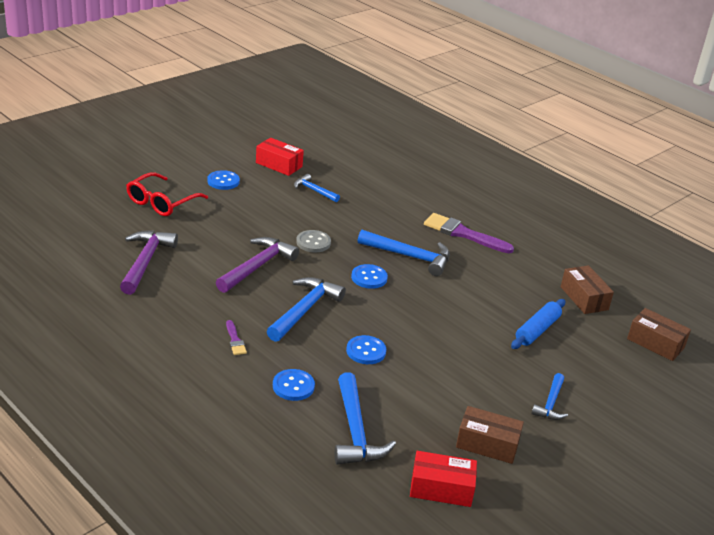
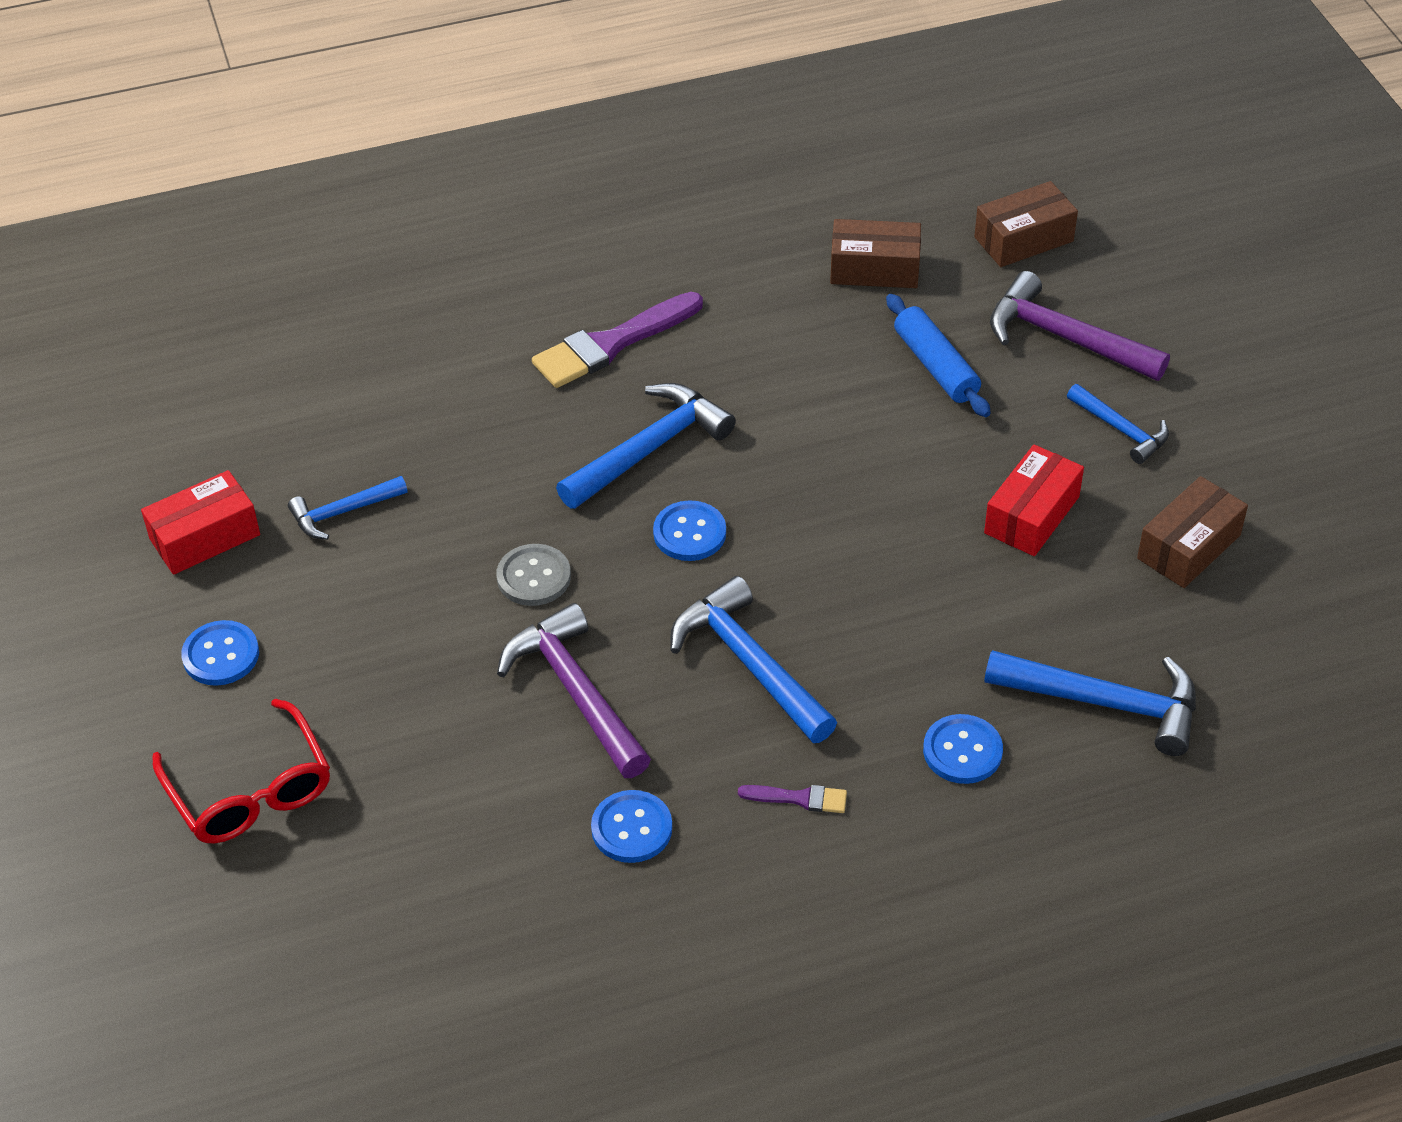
camera: 60 degrees left, 15 degrees up
purple hammer [120,230,178,295] -> purple hammer moved to [990,271,1170,381]
blue button [346,335,386,364] -> blue button moved to [591,790,672,863]
red box [410,451,477,507] -> red box moved to [984,444,1084,556]

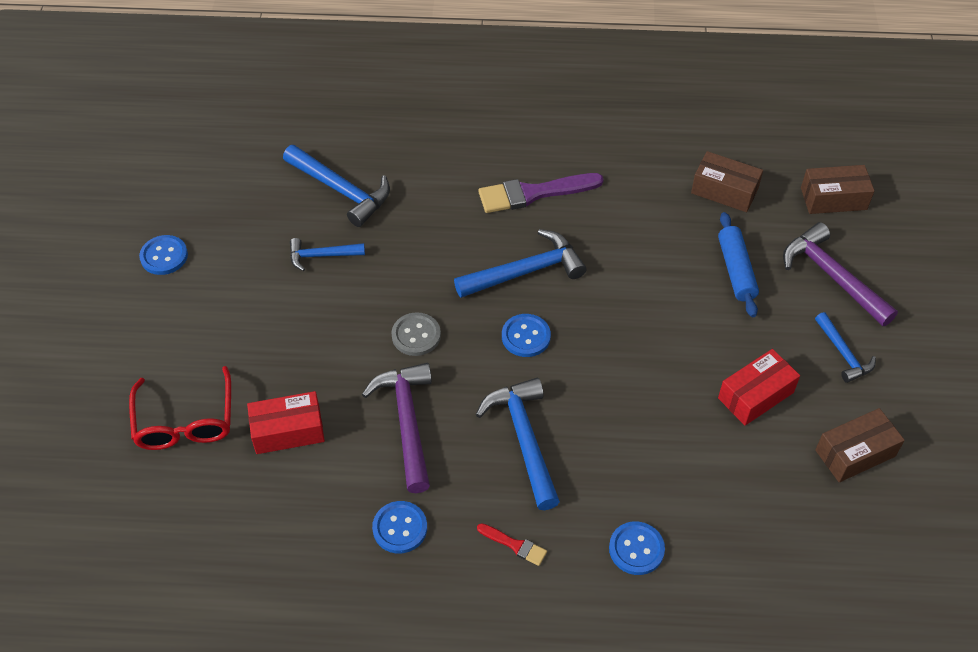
camera: 20 degrees right, 5 degrees up
red box [141,470,260,575] -> red box moved to [247,391,325,454]
blue button [181,620,259,686] -> blue button moved to [139,235,188,275]
purple brush [738,785,847,813] -> red brush [477,523,547,566]
blue hammer [984,650,1196,756] -> blue hammer moved to [283,145,390,227]

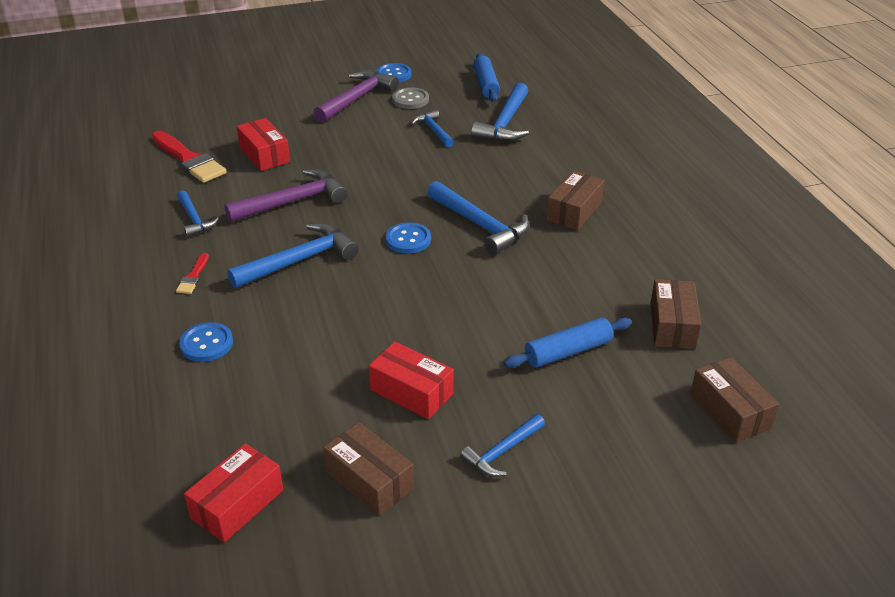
camera: 70 degrees right, 15 degrees down
red glasses [129,366,231,450] -> none
blue button [372,501,427,553] -> blue hammer [177,190,219,237]
grey button [391,312,441,356] -> grey button moved to [392,87,429,109]
purple brush [478,173,604,213] -> brown box [546,171,604,230]
purple hammer [783,222,898,326] -> purple hammer moved to [314,70,399,123]
none -> red brush [152,131,227,183]
none -> red box [184,443,283,543]
none -> blue rolling pin [473,53,500,102]

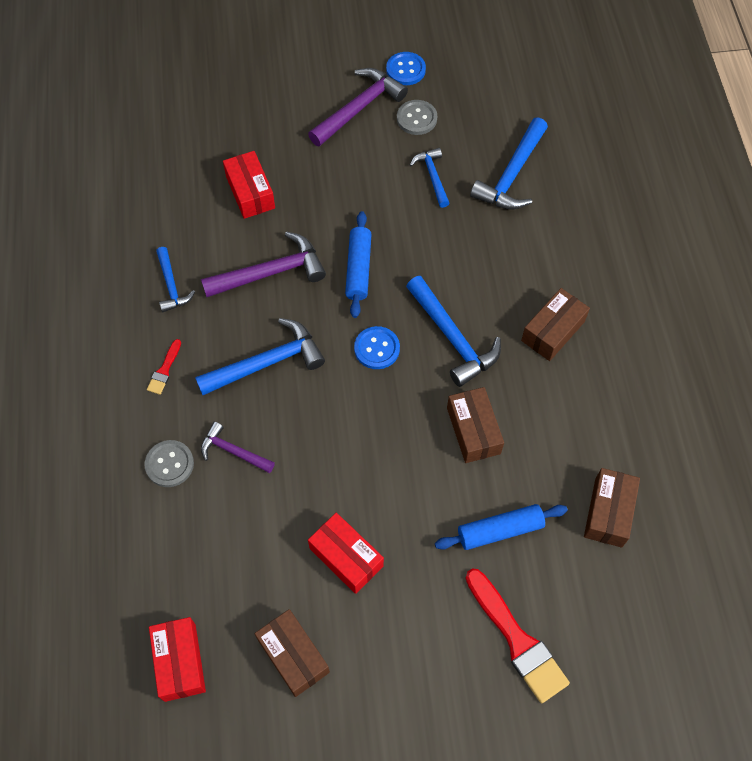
camera: 10 degrees right, 25 degrees up
red brush [152,131,227,183] -> red brush moved to [465,568,570,703]
blue button [179,322,233,362] -> grey button [145,440,194,487]
red box [184,443,283,543] -> red box turned 60 degrees counterclockwise [149,617,206,702]
blue hammer [460,414,545,477] -> none
blue rolling pin [473,53,500,102] -> blue rolling pin moved to [345,211,372,318]
brown box [690,357,779,443] -> brown box moved to [447,387,504,463]
none -> purple hammer [201,422,275,473]

